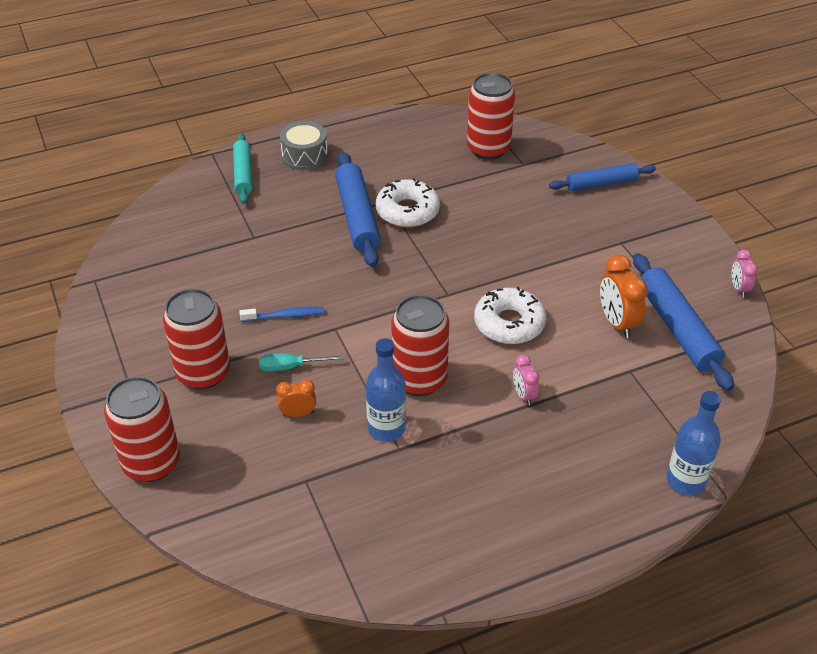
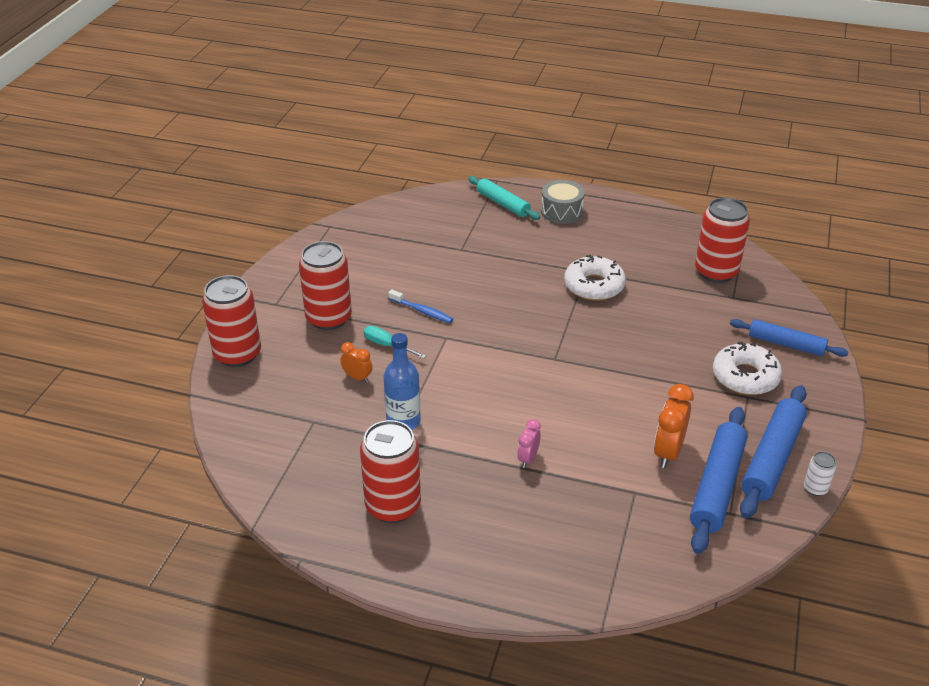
camera: 40 degrees right, 5 degrees down
turquoise rolling pin [233,133,252,204] -> turquoise rolling pin turned 75 degrees counterclockwise [468,176,540,220]
blue rolling pin [335,152,381,267] -> blue rolling pin moved to [740,385,807,518]
red can [391,295,450,396] -> red can moved to [360,420,421,523]
white donut [474,286,546,344] -> white donut moved to [713,342,782,395]
blue bottle [666,391,721,495] -> none
pink clock [732,250,757,297] -> white can [804,451,836,496]

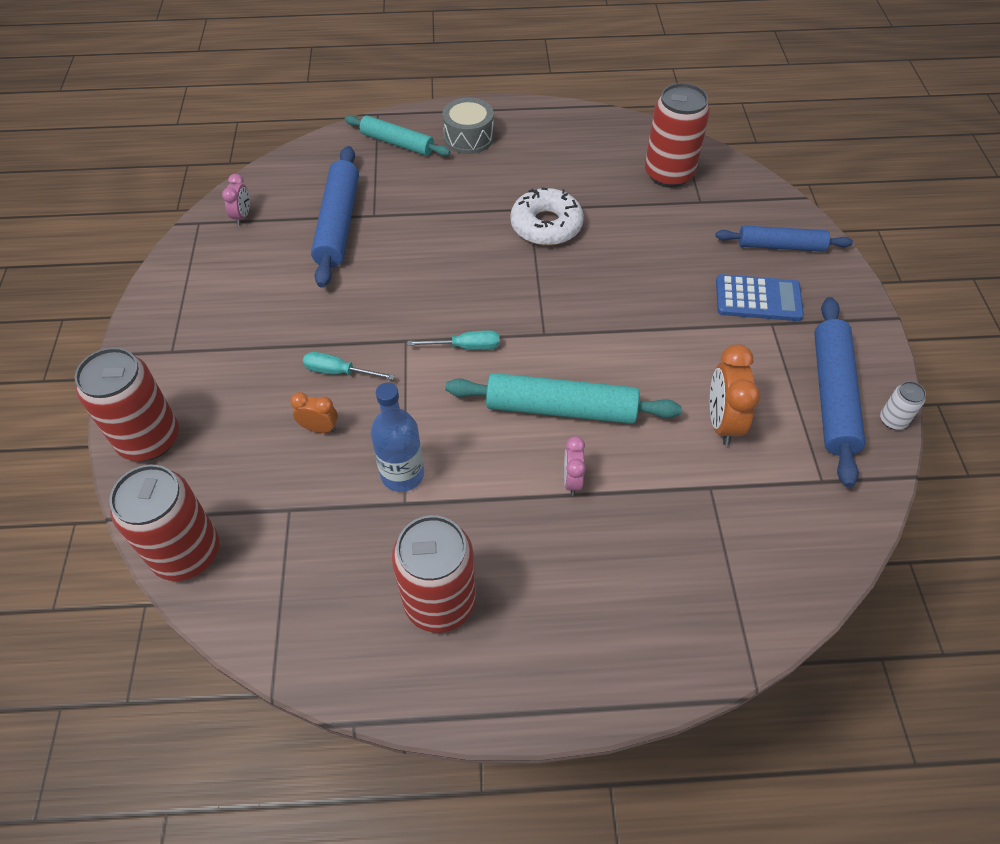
camera: 20 degrees left, 15 degrees up
red can [299,241,352,330] -> red can moved to [109,465,219,581]
blue toothbrush [388,289,453,323] -> none
blue rolling pin [690,407,747,554] -> blue rolling pin moved to [311,146,359,287]
white donut [713,342,782,395] -> blue calculator [716,274,804,321]
none -> pink clock [222,174,250,225]
none -> turquoise screwdriver [407,330,500,350]
none -> turquoise rolling pin [446,373,681,424]

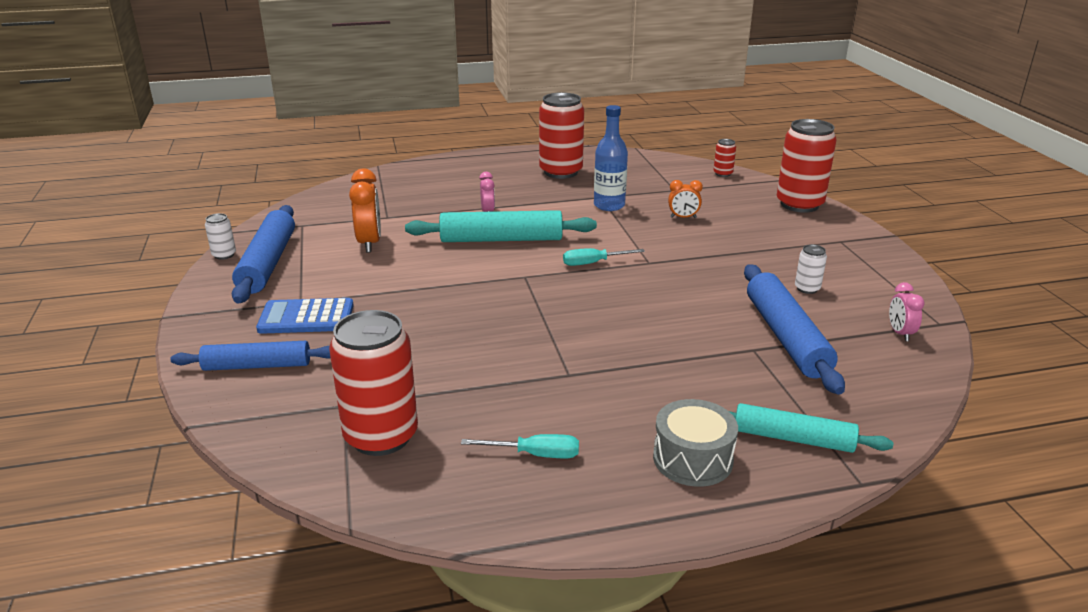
camera: 170 degrees right, 25 degrees down
red can [109,465,219,581] -> red can [714,139,736,177], size x0.45
turquoise screwdriver [303,352,395,380] -> turquoise screwdriver moved to [461,434,579,458]
white donut [510,188,584,246] -> none
none -> white can [795,244,827,294]

